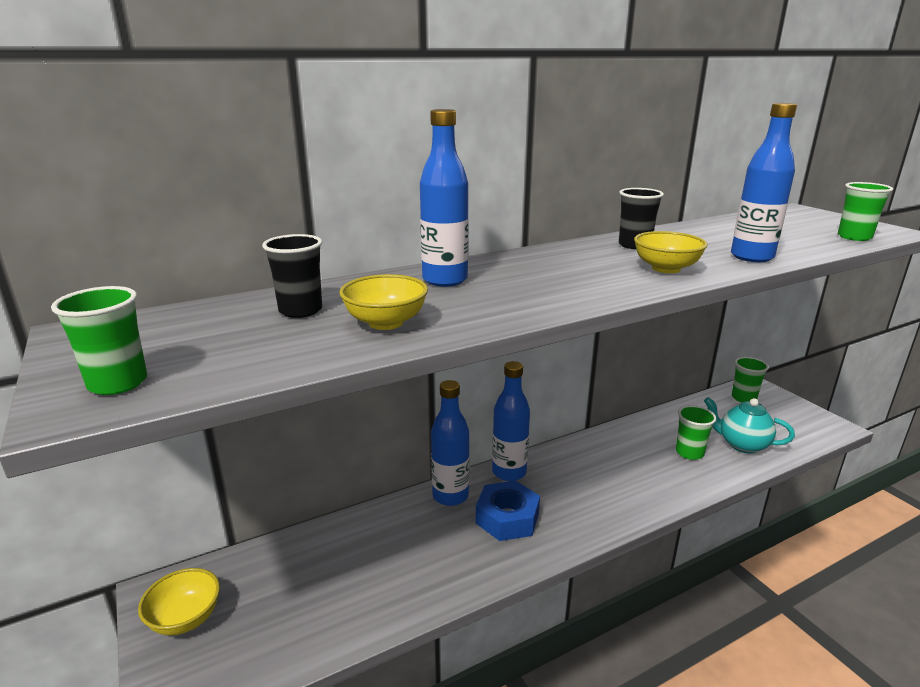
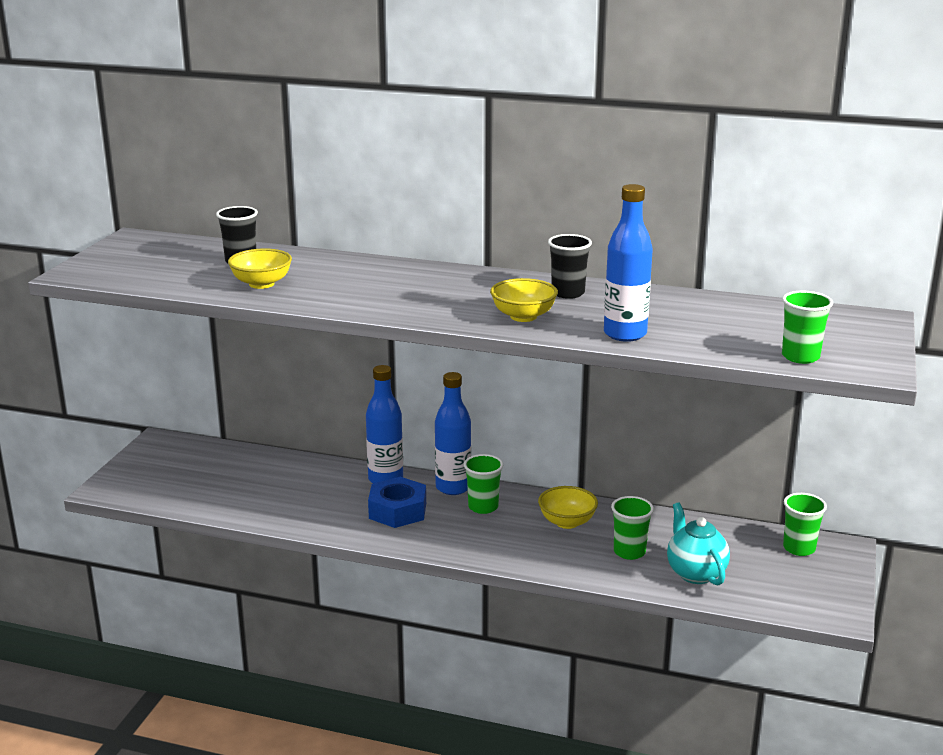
camera: 45 degrees right, 0 degrees up
green cup [51,286,147,395] -> green cup moved to [464,454,503,514]
yellow bowl [138,568,220,635] -> yellow bowl moved to [538,486,598,529]
blue bottle [420,109,469,287] -> none

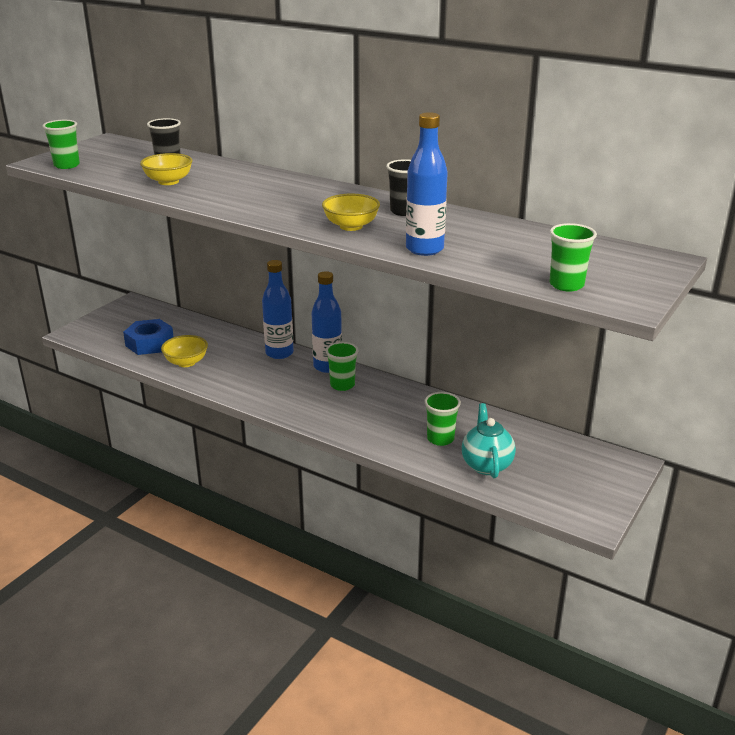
camera: 15 degrees right, 5 degrees up
blue nut [368,477,426,528] -> blue nut moved to [123,319,174,355]
yellow bowl [538,486,598,529] -> yellow bowl moved to [161,335,208,367]
green cup [783,493,827,556] -> green cup moved to [42,120,80,169]

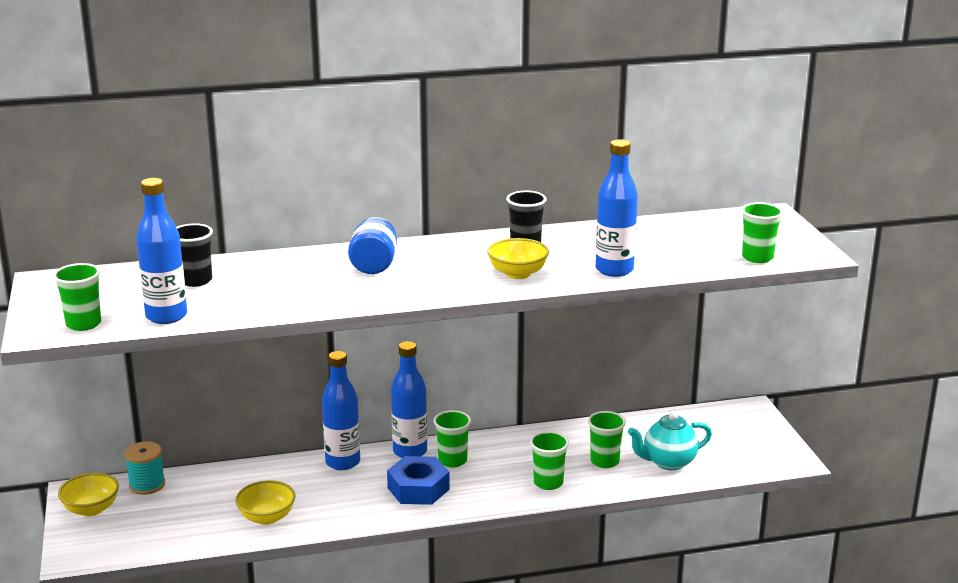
camera: 45 degrees left, 5 degrees down
blue nut [123,319,174,355] -> blue nut moved to [387,456,450,505]
yellow bowl [140,153,193,185] -> yellow bowl moved to [58,473,119,516]
turquoise teapot [462,403,516,478] -> turquoise teapot turned 60 degrees counterclockwise [628,411,712,470]
none -> turquoise spool [125,441,165,495]
none -> blue bottle [136,178,187,324]
none -> blue jar [348,217,397,274]
none -> green cup [530,431,569,490]

